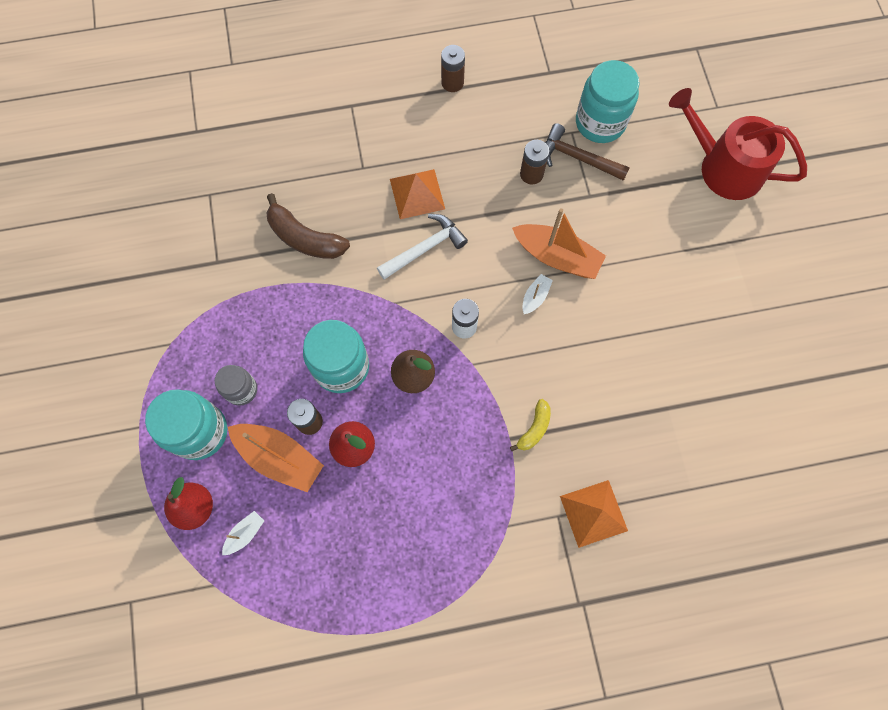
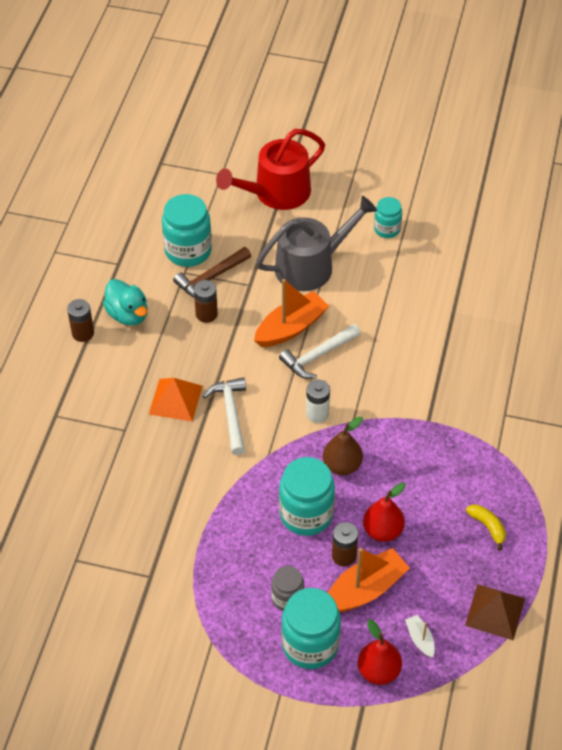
camera: 65 degrees left, 20 degrees down
brown banana [266,193,350,259] -> none
yellow banana [510,399,551,451] -> yellow banana moved to [466,504,506,551]
white boat [522,274,553,314] -> white hammer [279,324,360,379]
orange pyramid [560,480,628,548] -> none
none -> turquoise duck [103,279,148,325]
none -> grey watering can [256,196,377,291]
none -> turquoise jar [374,197,402,238]
none -> brown pyramid [465,584,525,641]

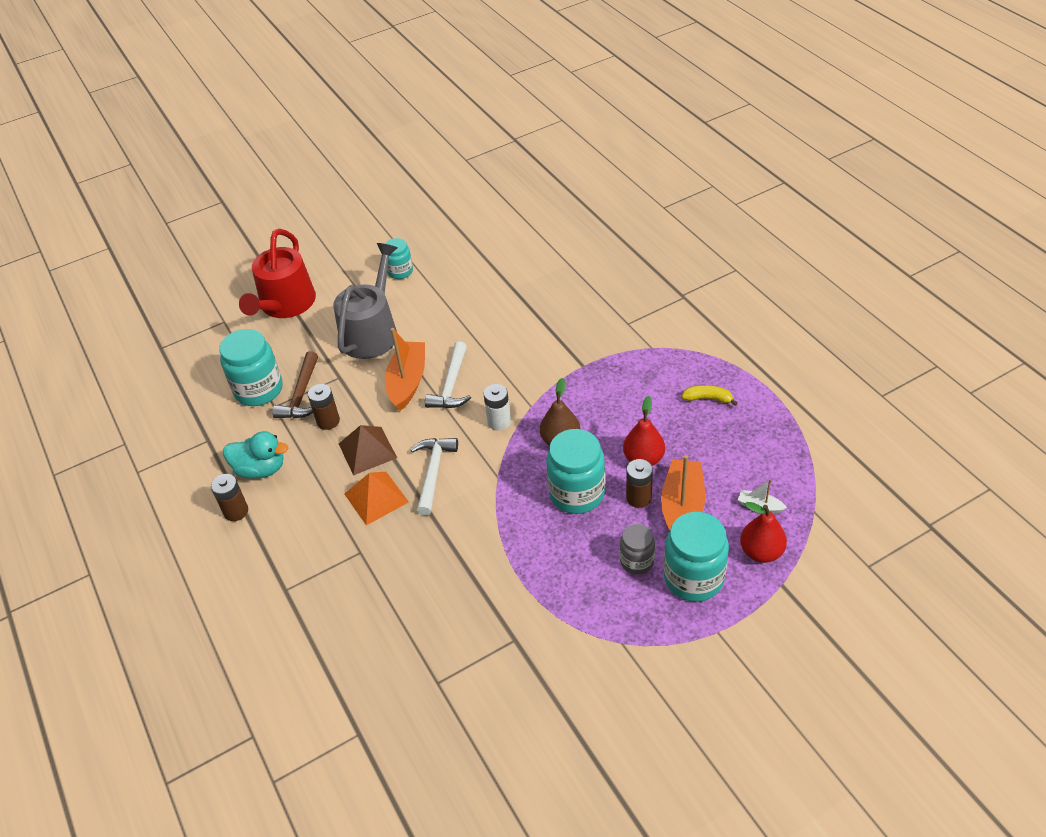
camera: 40 degrees left, 5 degrees down
white hammer [203,377,246,455] -> white hammer turned 60 degrees clockwise [411,438,458,516]
brown pyramid [465,584,525,641] -> brown pyramid moved to [339,425,397,475]

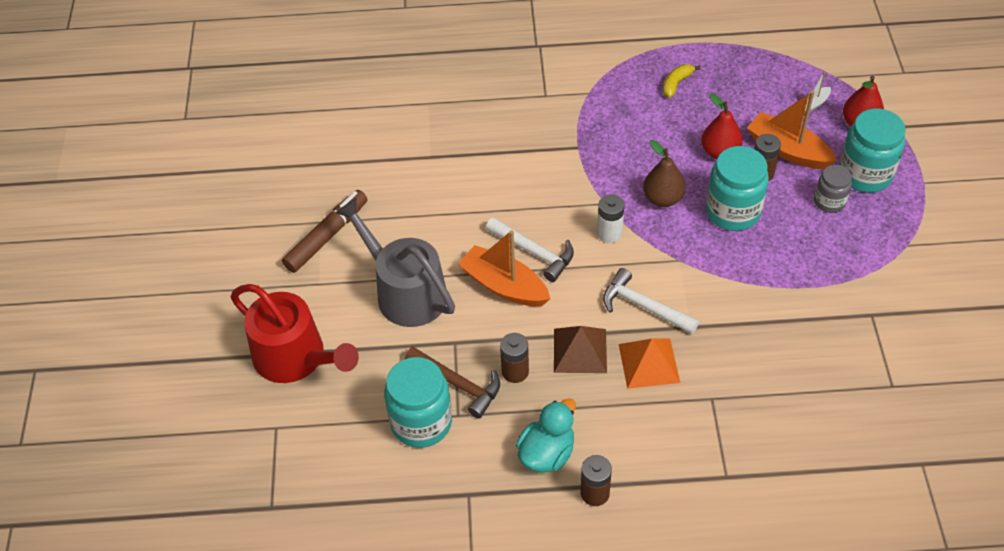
camera: 65 degrees left, 5 degrees up
turquoise jar [385,238,413,279] -> brown marker [282,190,367,273]

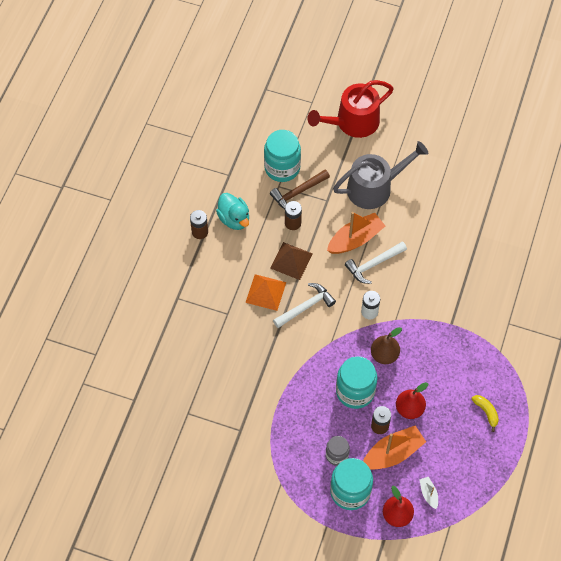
camera: 110 degrees right, 10 degrees up
brown marker [282,190,367,273] -> none

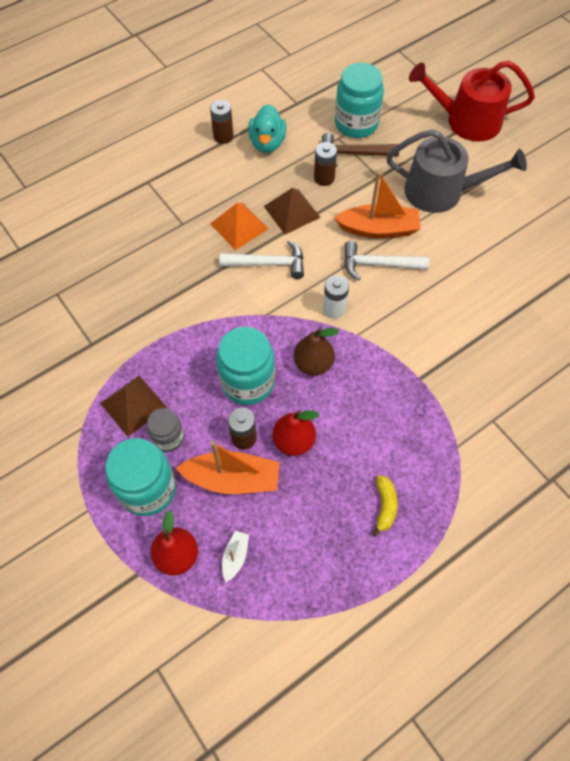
camera: 35 degrees right, 0 degrees up
none -> brown pyramid [100,376,167,437]

